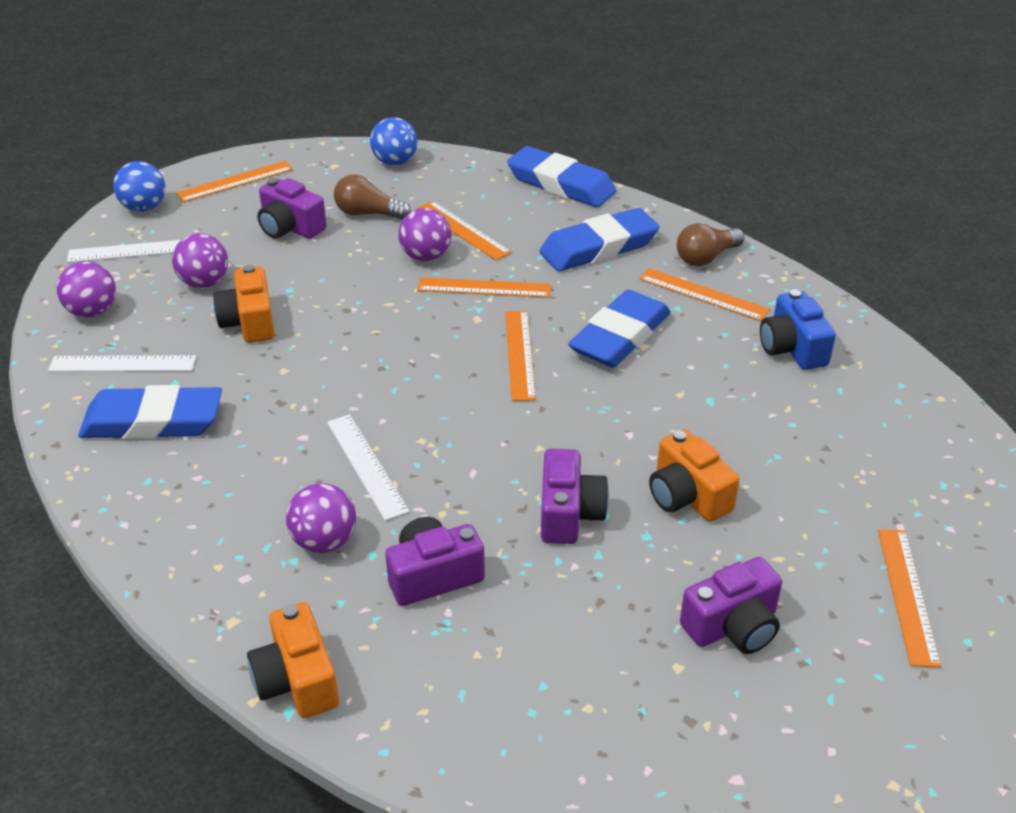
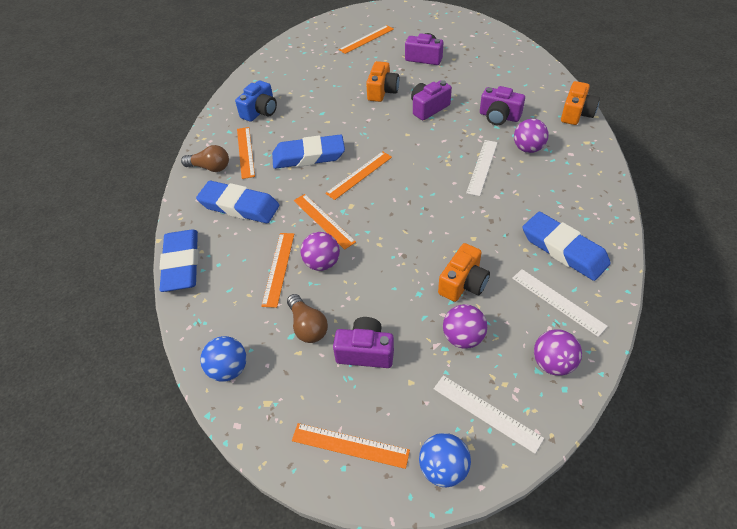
camera: 130 degrees left, 10 degrees up
purple camera [257,178,327,239] -> purple camera turned 75 degrees counterclockwise [333,317,394,368]

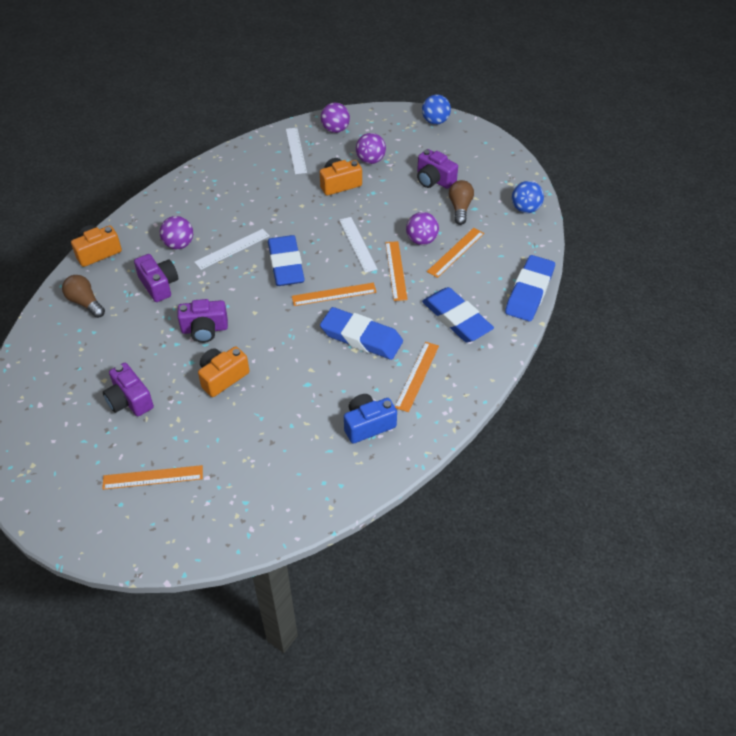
camera: 150 degrees left, 0 degrees up
brown light bulb [181,145,229,172] -> brown light bulb moved to [62,275,105,318]
orange ruler [292,423,410,469] -> none
white ruler [434,375,544,454] -> white ruler moved to [339,217,377,273]
blue eraser [523,212,611,281] -> blue eraser moved to [268,235,305,286]

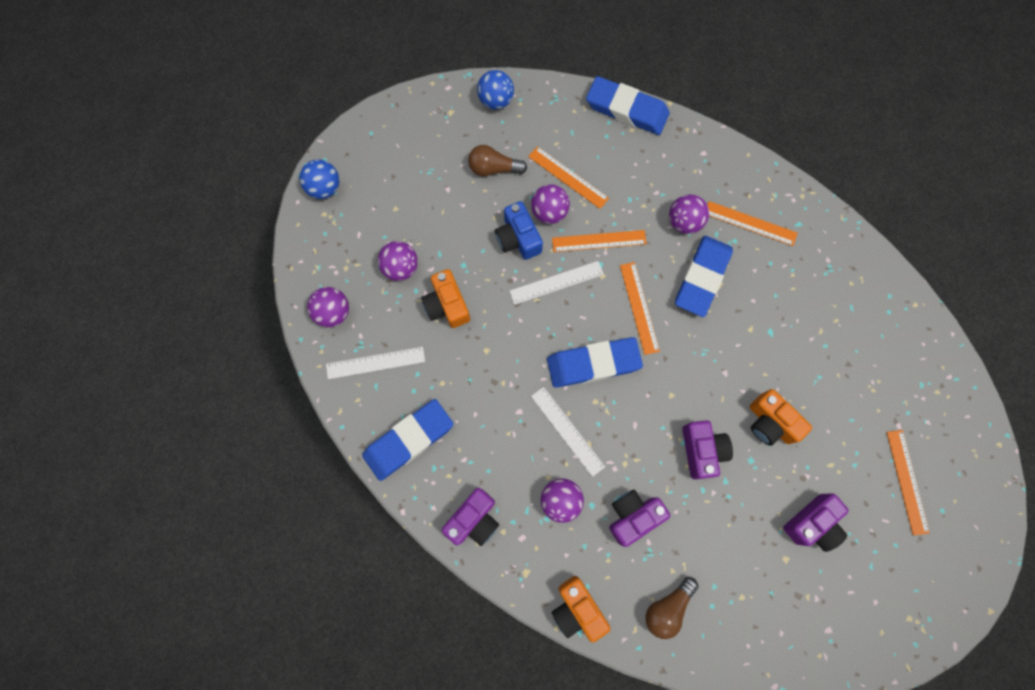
camera: 90 degrees left, 25 degrees up
blue camera [344,394,397,443] -> blue camera moved to [495,201,543,260]
purple camera [417,149,458,189] -> purple camera moved to [441,488,499,546]
blue eraser [422,287,494,342] -> blue eraser moved to [362,399,454,481]
none -> purple ball [669,194,709,234]

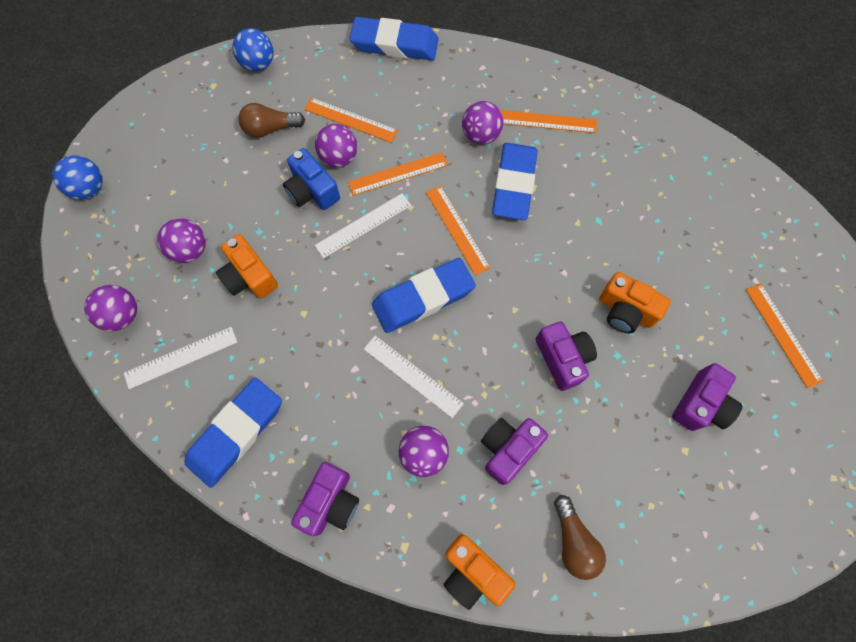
camera: 15 degrees left, 5 degrees down
brown light bulb [645,577,698,639] -> brown light bulb turned 45 degrees counterclockwise [554,495,606,580]

